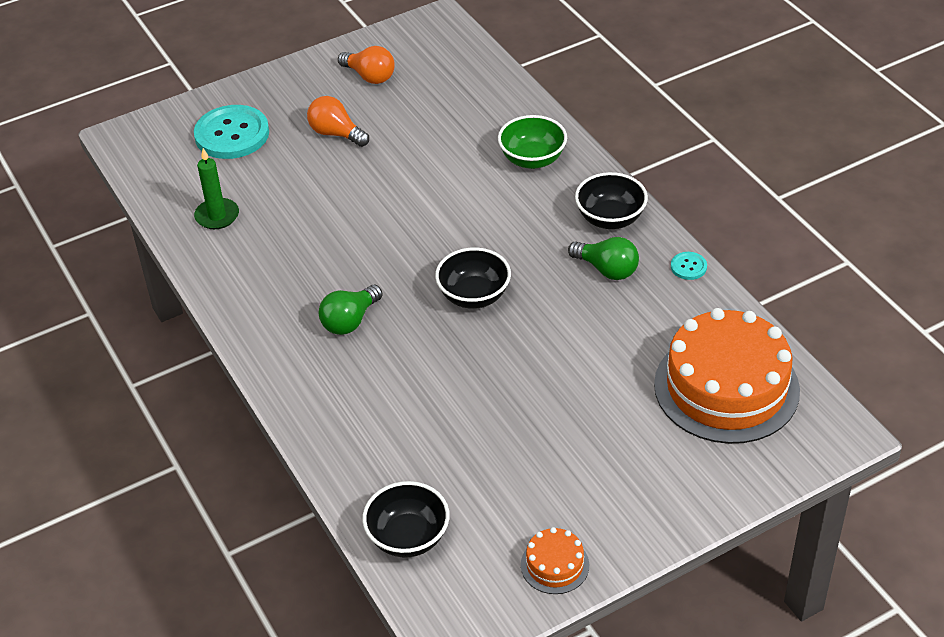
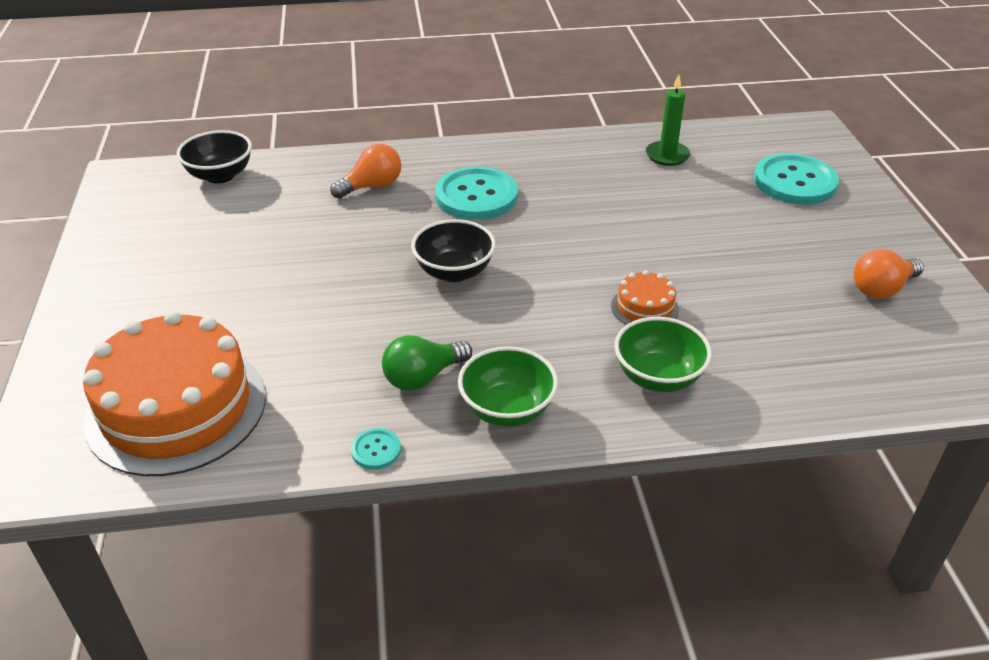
camera: 110 degrees right, 5 degrees down
orange light bulb [307,96,369,147] -> orange light bulb moved to [330,144,401,199]
green light bulb [319,285,383,335] -> turquoise button [435,167,518,220]
orange cake [521,527,589,594] -> orange cake moved to [611,270,679,325]
black bowl [575,172,648,229] -> green bowl [458,346,558,427]

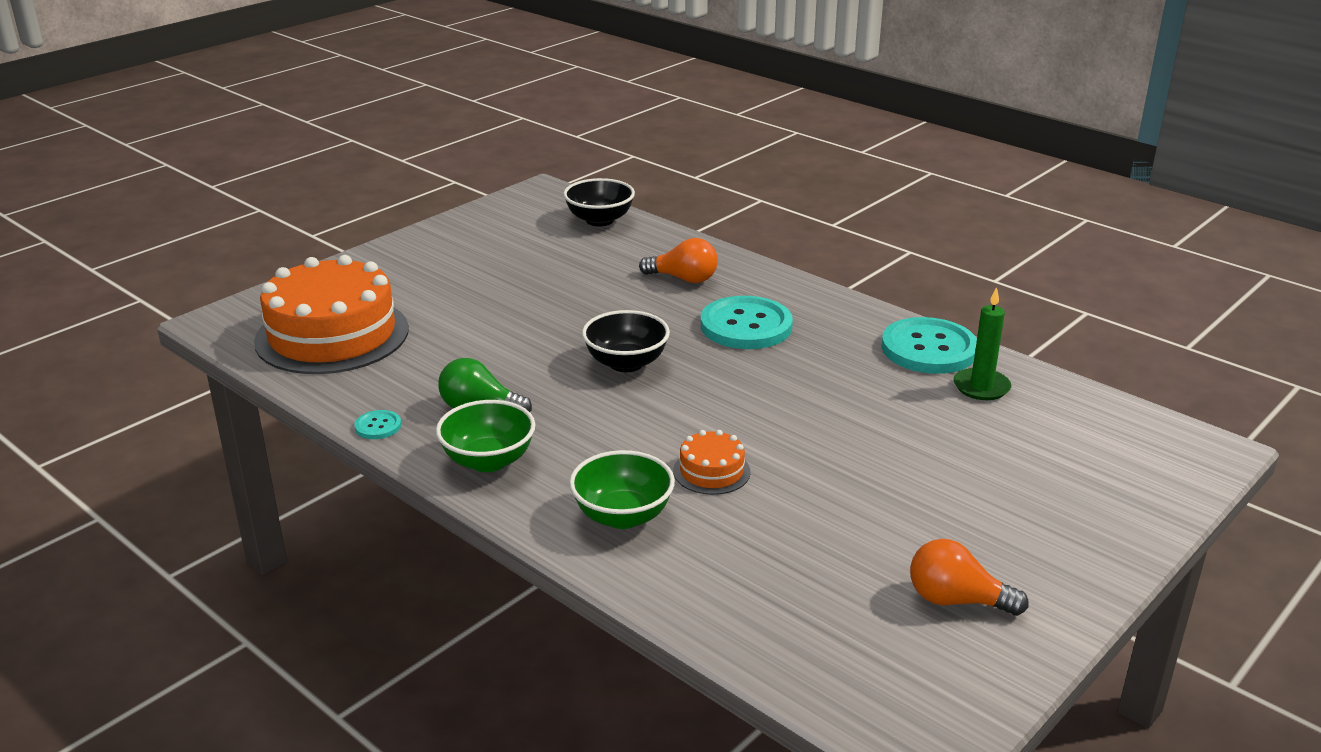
camera: 50 degrees right, 10 degrees down
turquoise button [754,153,839,205] -> turquoise button moved to [882,317,977,374]

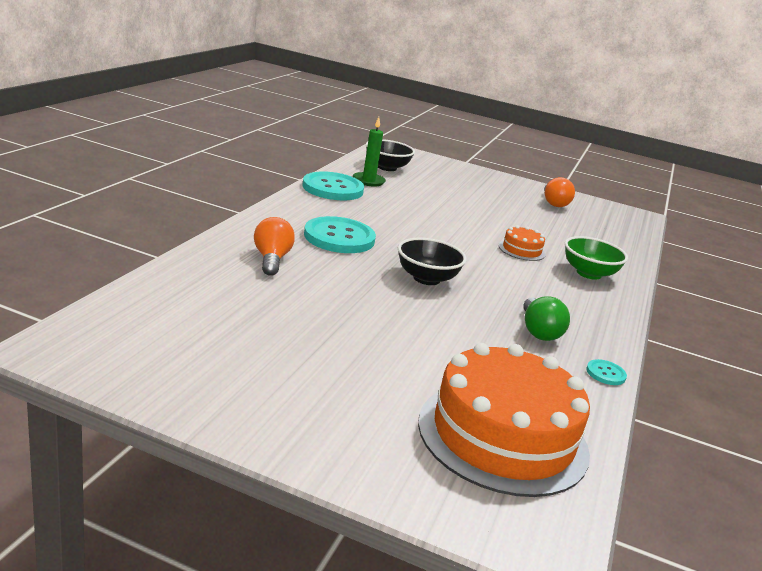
camera: 115 degrees left, 5 degrees down
green bowl [436,400,535,472] -> none
black bowl [563,178,635,226] -> black bowl moved to [366,139,415,171]

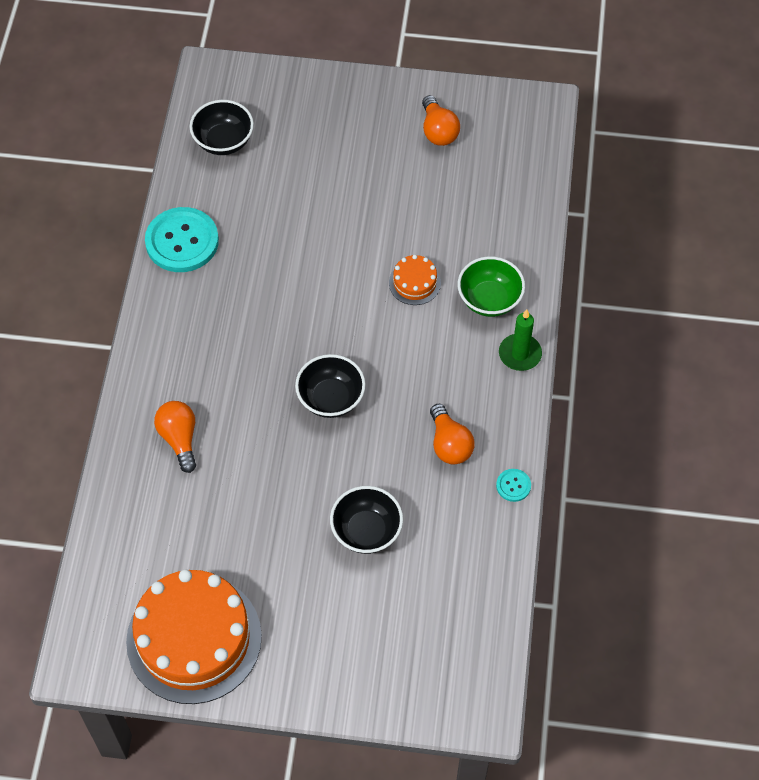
camera: 10 degrees left, 35 degrees up
turquoise button [304,216,376,253] -> none
green candle [353,117,386,187] -> green candle moved to [499,309,542,371]
orange cake [418,343,590,497] -> orange cake moved to [126,569,262,704]
green light bulb [523,297,570,341] -> orange light bulb [430,404,475,465]
none -> black bowl [330,486,403,554]

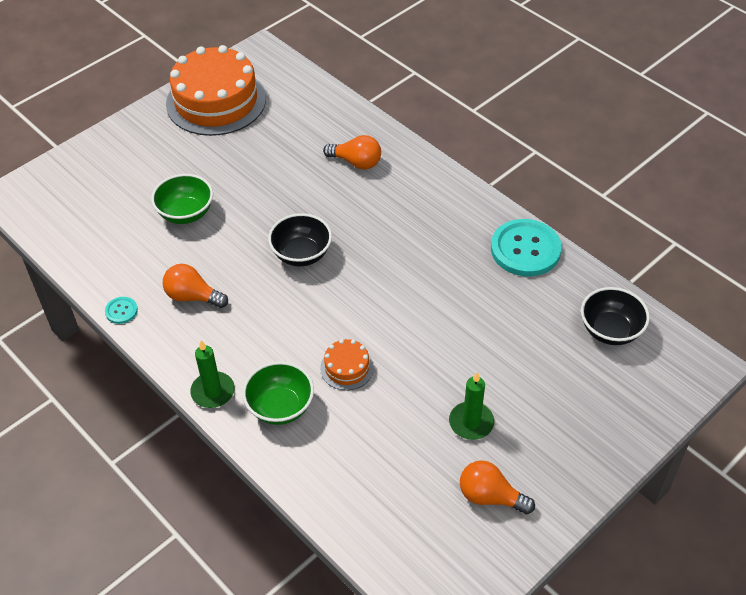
camera: 130 degrees right, 10 degrees down
black bowl [330,486,403,554] -> green bowl [151,174,213,224]
none -> green candle [449,372,494,440]

